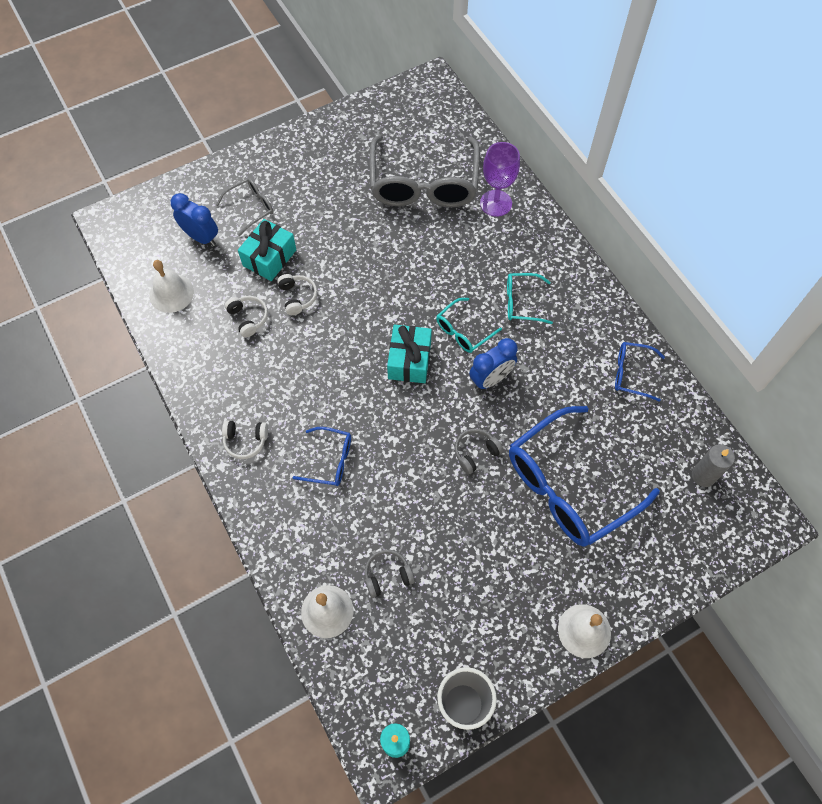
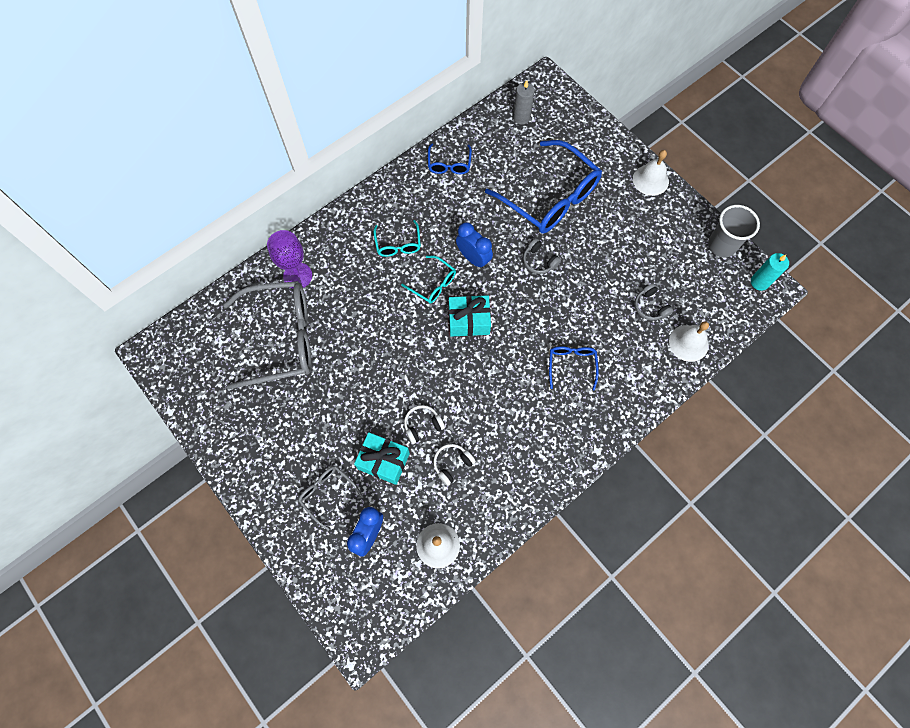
camera: 100 degrees left, 5 degrees up
white headphones [222,420,268,459] -> none

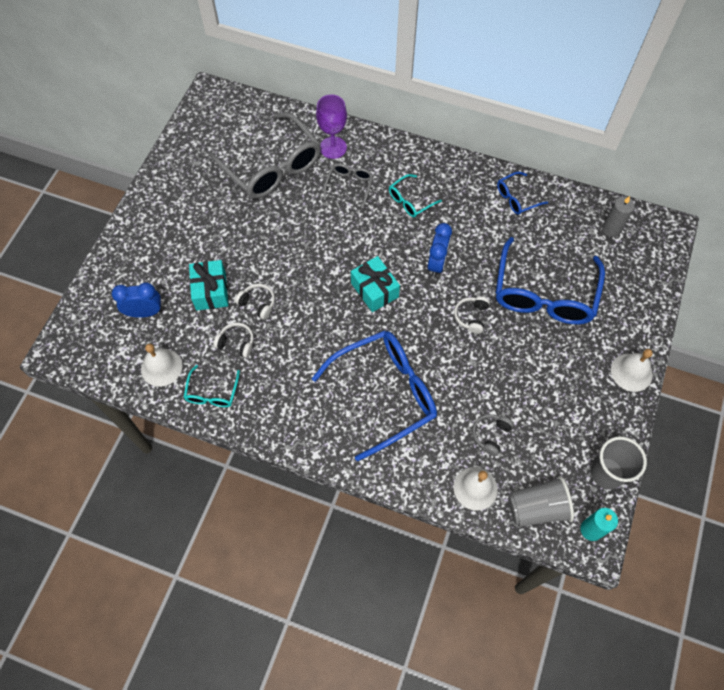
camera: 60 degrees right, 5 degrees down
grey glasses [298,466,363,531] -> grey glasses moved to [324,164,373,208]
turquoise glasses [401,255,456,303] -> turquoise glasses moved to [183,365,240,407]
grey headphones [523,238,561,274] -> white headphones [454,296,490,334]
blue glasses [549,346,599,390] -> blue glasses [312,330,437,461], size x2.14
none -> grey cup [508,476,574,527]

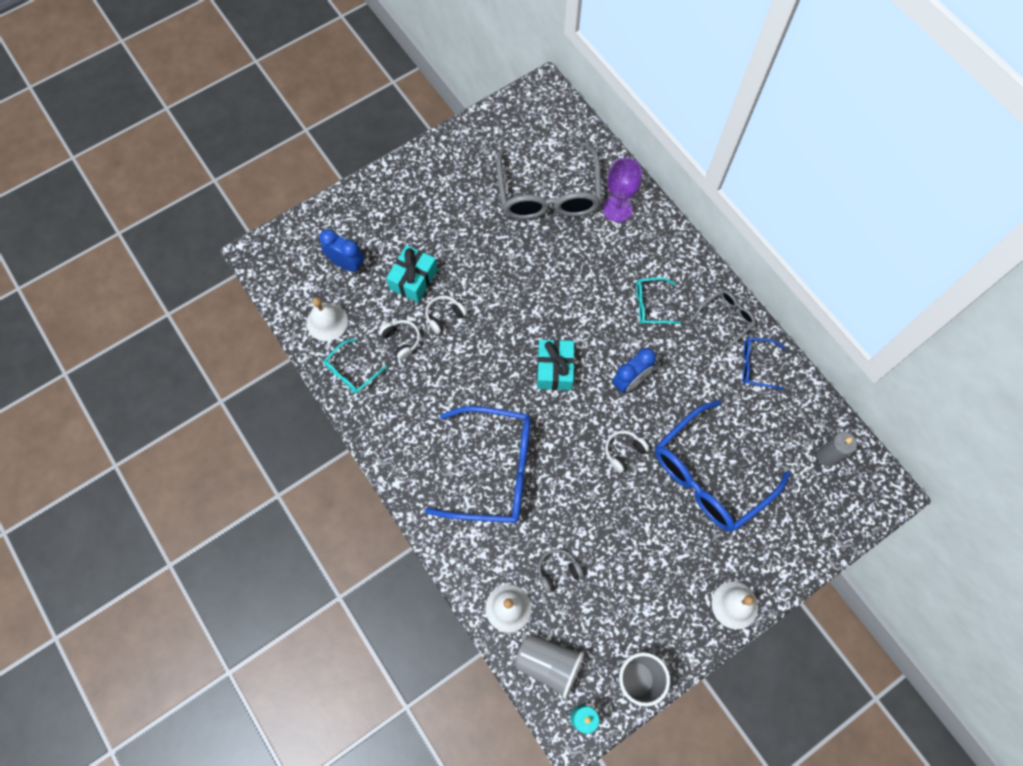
camera: 35 degrees right, 5 degrees up
white headphones [235,284,275,320] -> white headphones turned 105 degrees counterclockwise [426,296,467,334]
grey glasses [324,164,373,208] -> grey glasses moved to [692,290,756,350]

